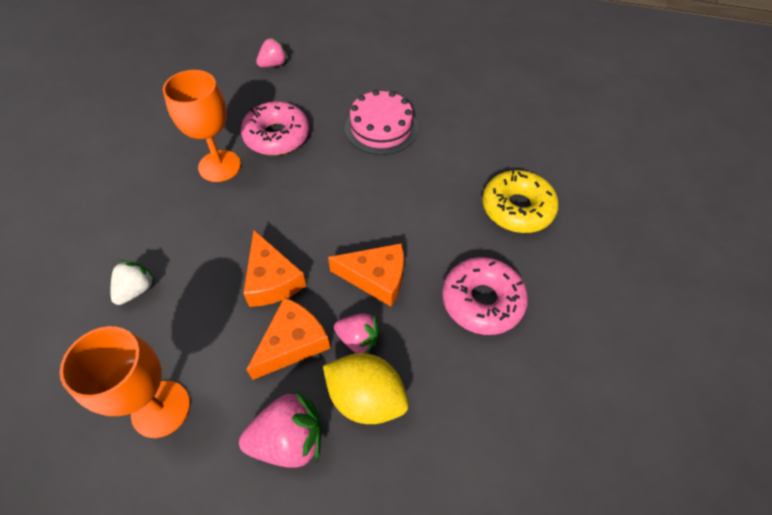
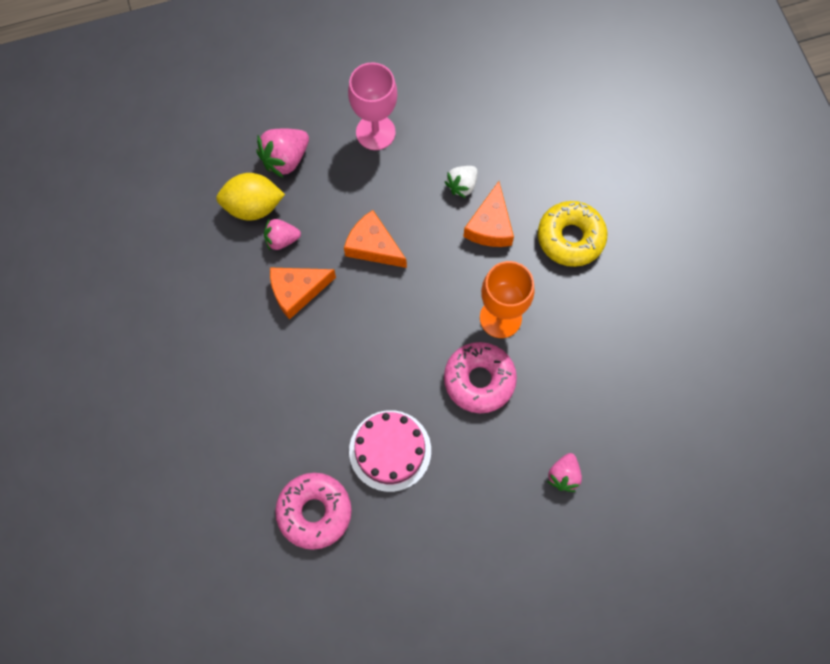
camera: 150 degrees right, 15 degrees up
orange goblet [60,326,190,438] -> pink goblet [348,62,397,150]
white strawberry [111,260,155,305] -> white strawberry turned 45 degrees clockwise [445,166,478,198]
orange cheese [246,297,330,380] -> orange cheese moved to [463,181,514,247]
pink donut [442,257,528,335] -> pink donut moved to [275,473,352,550]
yellow donut [482,169,558,233] -> yellow donut moved to [538,201,607,267]

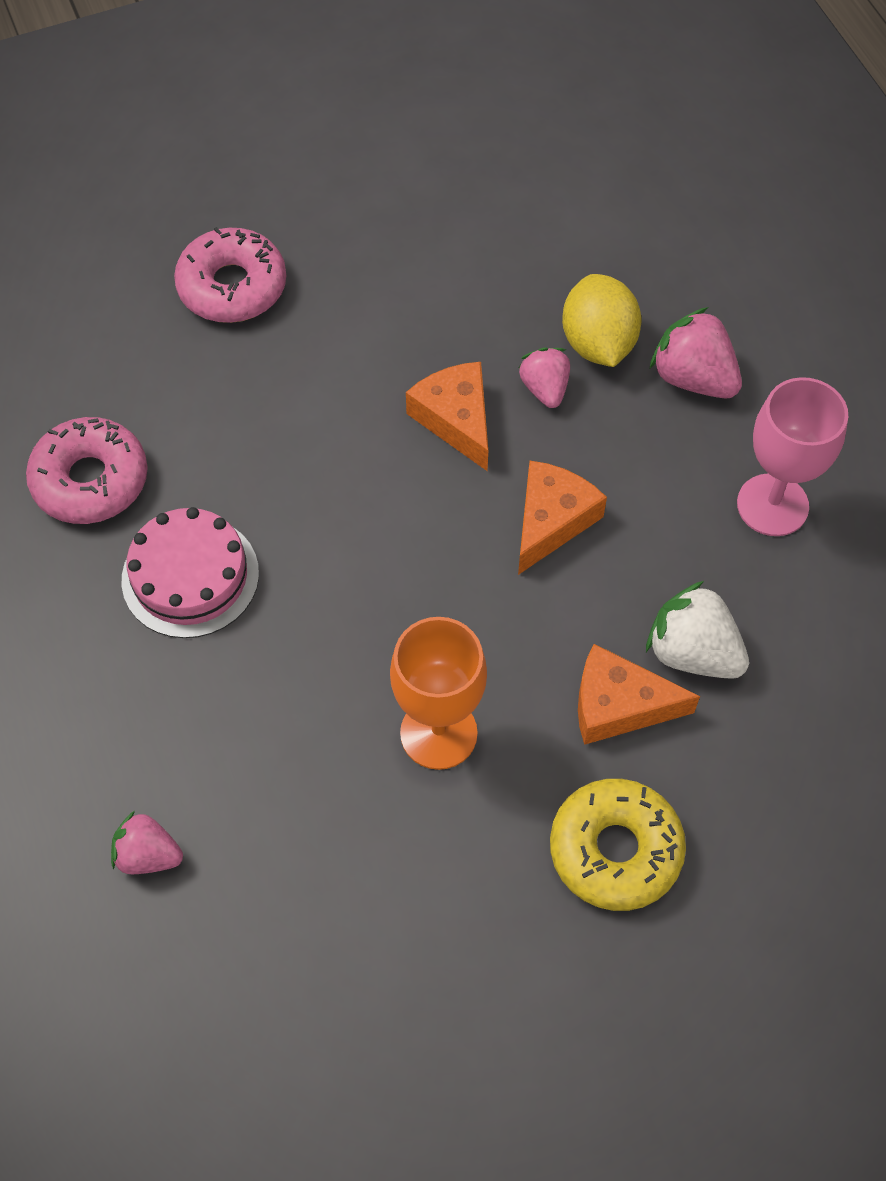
camera: 85 degrees right, 10 degrees down
pink donut [444,342,517,413] -> pink donut moved to [174,227,286,323]
white strawberry [445,166,478,198] -> white strawberry [646,581,749,679], size x1.54

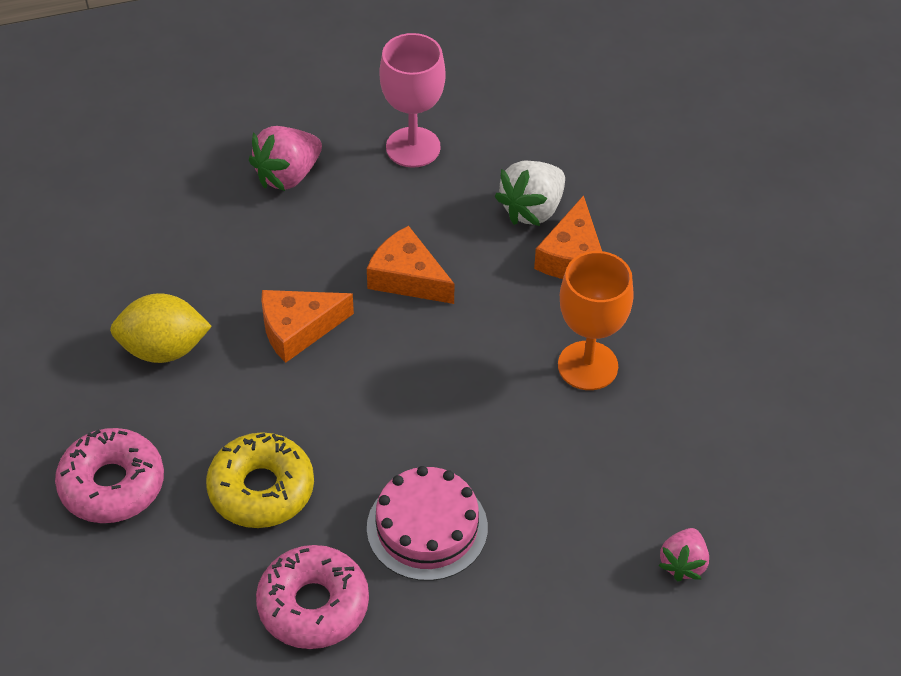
camera: 85 degrees left, 10 degrees down
pink strawberry [519,347,570,408] -> none
yellow donut [550,779,686,911] -> yellow donut moved to [206,432,314,528]
yellow lemon [562,274,641,367] -> yellow lemon moved to [110,293,212,363]

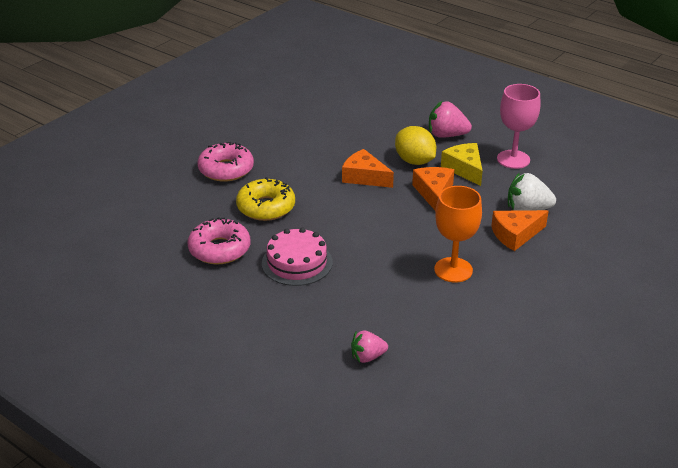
camera: 55 degrees right, 15 degrees down
yellow lemon [110,293,212,363] -> yellow lemon moved to [395,126,436,165]
none -> yellow cheese [441,143,483,186]

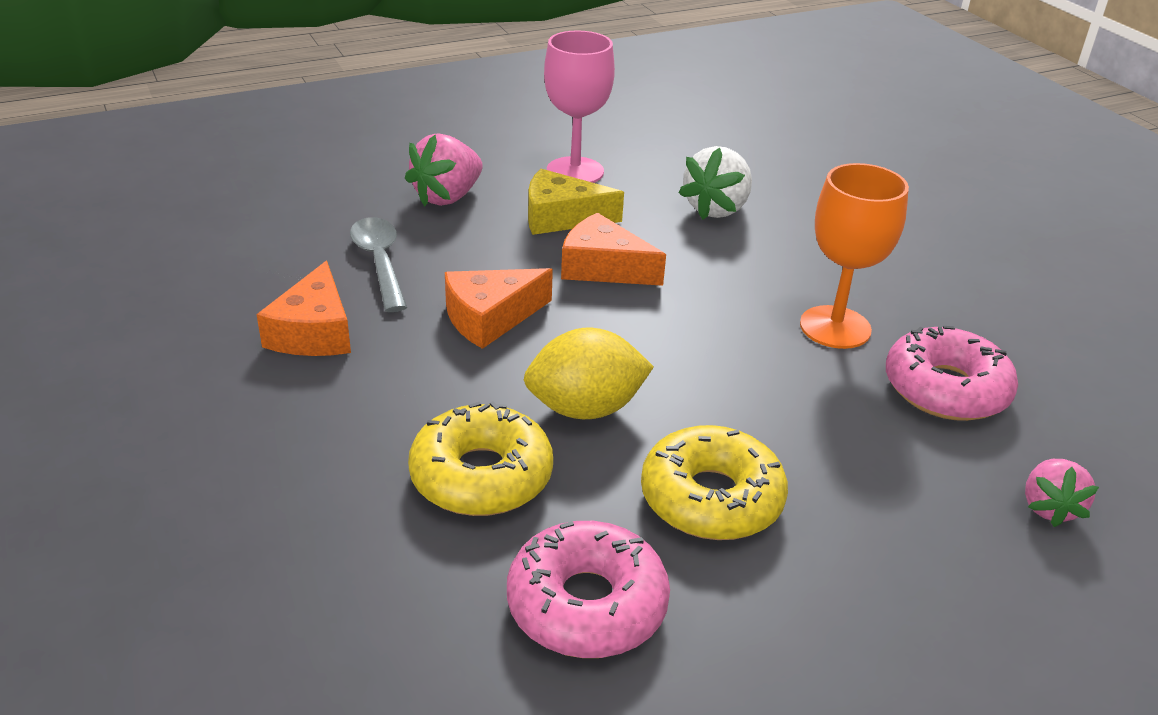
camera: 65 degrees left, 0 degrees up
pink donut [197,142,254,182] -> pink donut moved to [886,326,1018,421]
pink cake [262,228,333,286] -> yellow donut [641,425,788,540]
yellow lemon [395,126,436,165] -> yellow lemon moved to [524,328,654,419]
orange cheese [491,210,549,251] -> orange cheese moved to [256,261,351,356]
none -> grey spoon [350,217,407,312]

